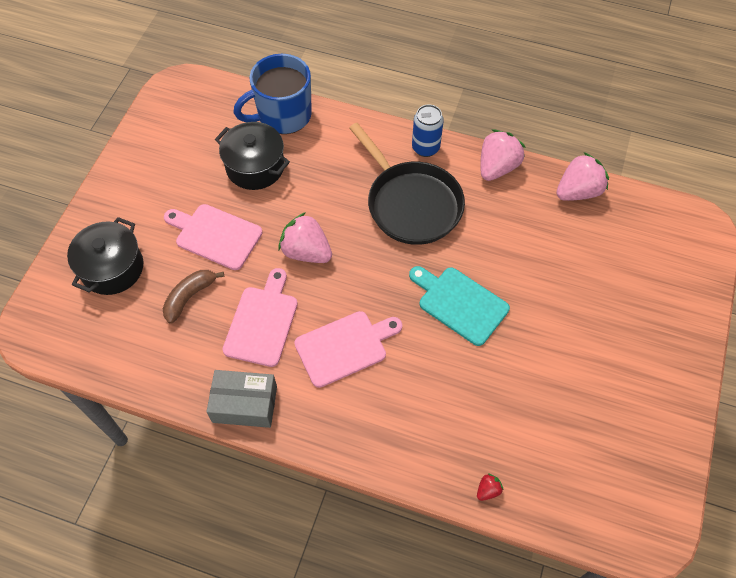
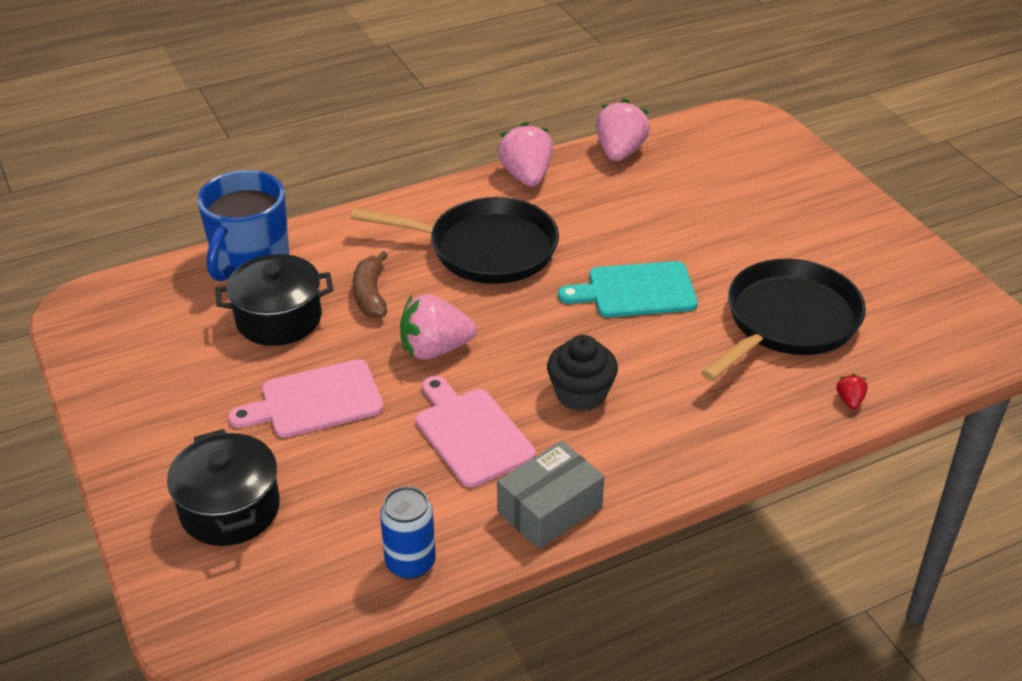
camera: 45 degrees left, 20 degrees down
brown banana [163,270,224,324] -> brown banana moved to [353,251,388,318]
pink cutting board [294,311,402,388] -> black cupcake [547,335,618,411]
blue can [412,104,444,157] -> blue can moved to [380,486,436,579]
none -> black pan [701,259,866,381]

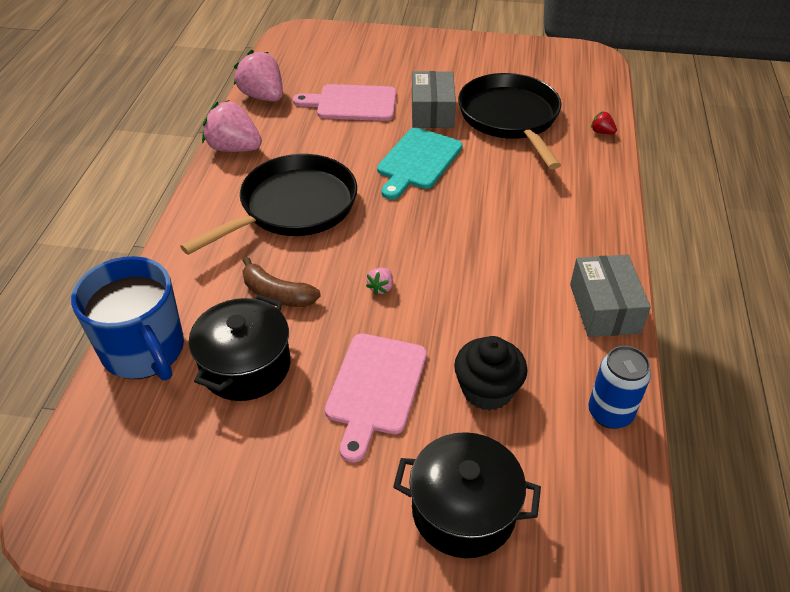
camera: 55 degrees left, 5 degrees up
pink strawberry [400,294,476,360] -> pink strawberry [366,268,393,295], size x0.45
pink cutting board [416,376,536,487] -> pink cutting board moved to [293,84,396,121]
black cupcake [547,335,618,411] -> black cupcake moved to [454,336,528,411]
none -> grey box [412,71,456,128]

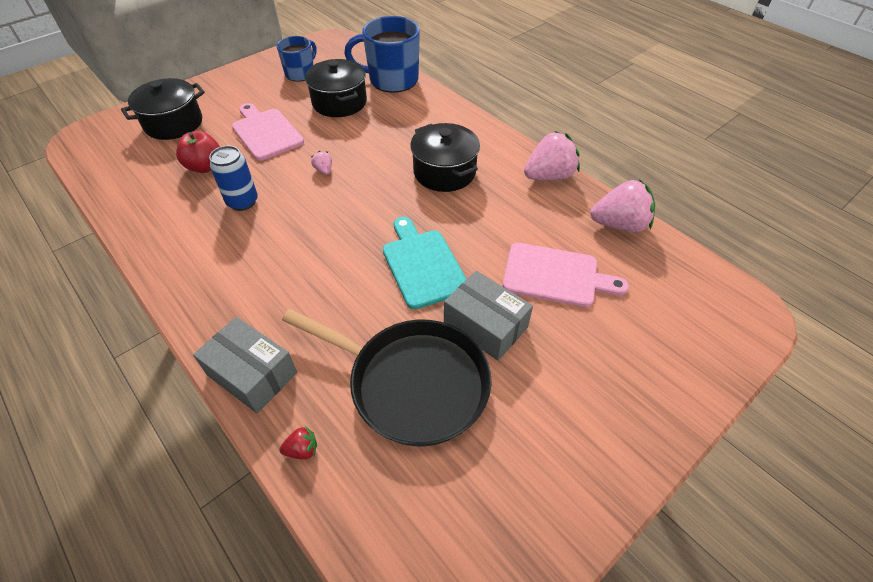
camera: 130 degrees right, 5 degrees up
black pan [180,154,357,255] -> black pot [410,123,480,192]
brown banana [242,257,321,307] -> none
pink cutting board [293,84,396,121] -> pink cutting board turned 60 degrees clockwise [503,243,629,307]
black cupcake [454,336,528,411] -> red apple [176,131,220,173]
grey box [570,255,651,337] -> grey box moved to [193,317,297,413]
blue can [588,346,651,429] -> blue can moved to [209,146,258,211]
none -> blue mug [277,36,317,82]

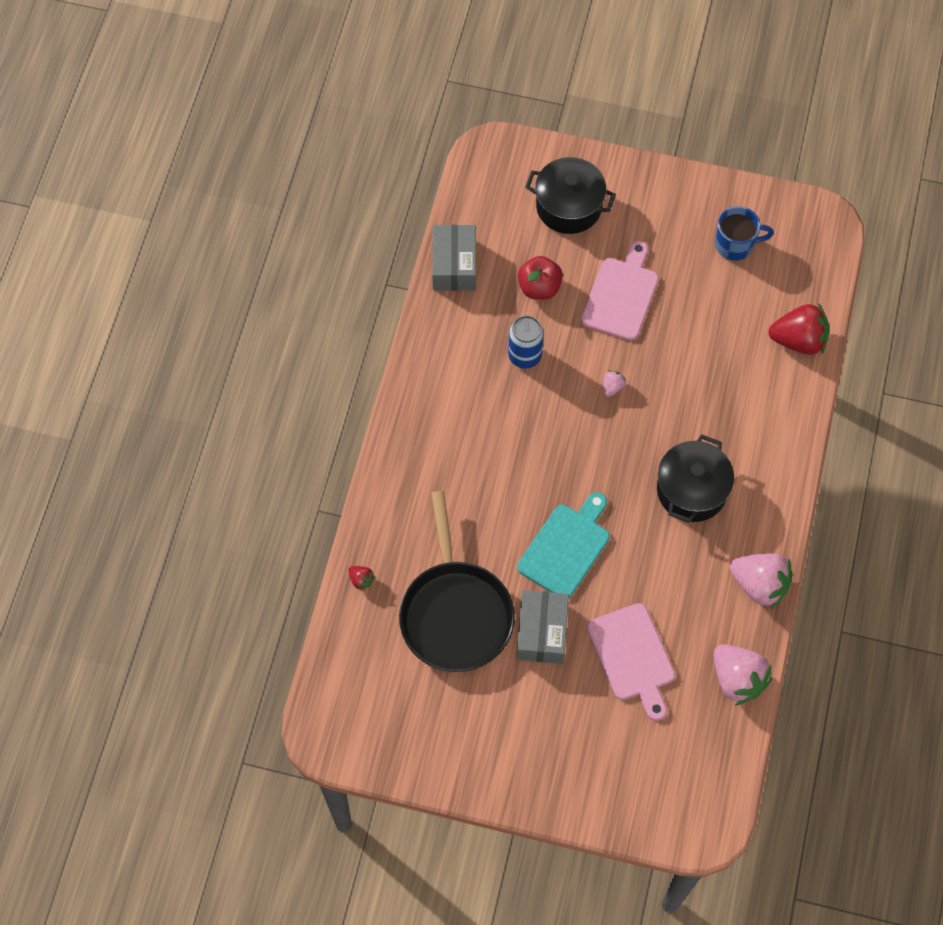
camera: 55 degrees right, 15 degrees up
grey box [193,317,297,413] -> grey box moved to [432,225,476,291]
black pot [305,59,367,117] -> none
blue mug [344,16,420,93] -> red strawberry [768,303,830,355]

